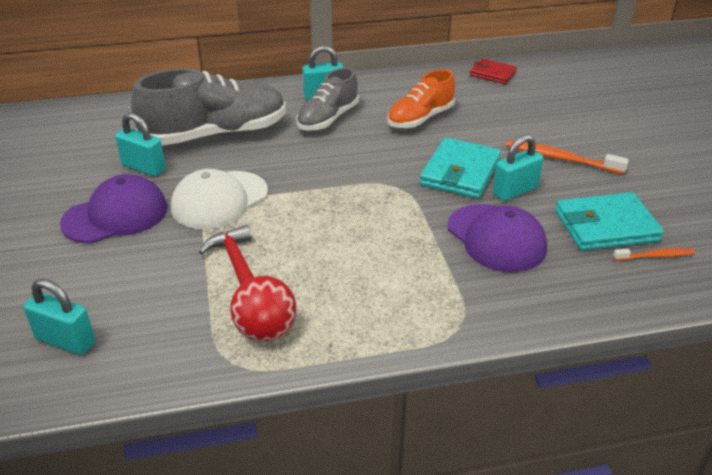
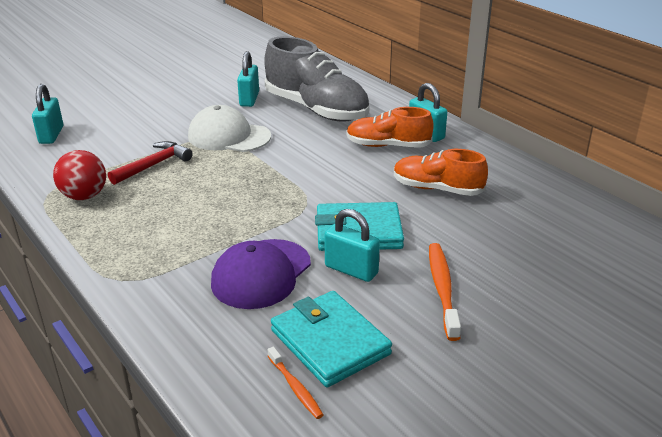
camera: 65 degrees right, 5 degrees down
purple cap [60,174,167,243] -> none
grey shoe [296,68,359,131] -> orange shoe [346,107,434,148]
red wallet [470,59,517,84] -> none

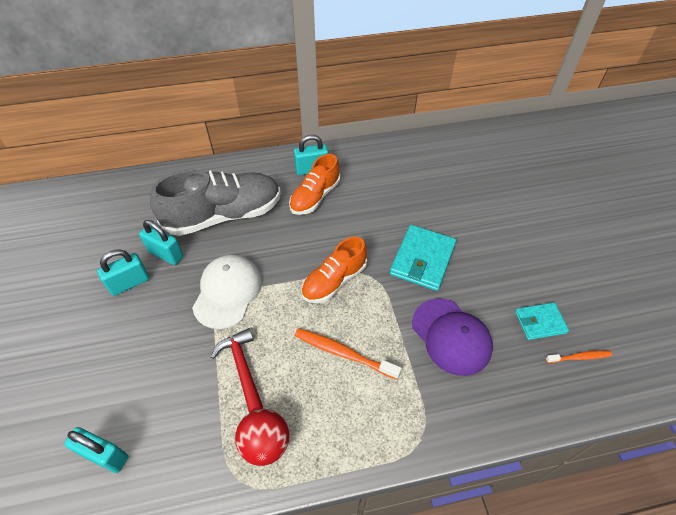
camera: 65 degrees left, 20 degrees up
white cap [188,105,271,152] -> white cap turned 150 degrees clockwise [192,255,262,329]
turquoise wallet [271,291,392,387] -> turquoise wallet [515,303,569,340], size x0.61
turquoise padlock [324,209,380,282] -> turquoise padlock moved to [97,250,149,296]
orange shoe [394,149,488,196] -> orange shoe moved to [301,237,367,303]
orange toothbrush [429,243,461,341] -> orange toothbrush moved to [294,328,402,380]

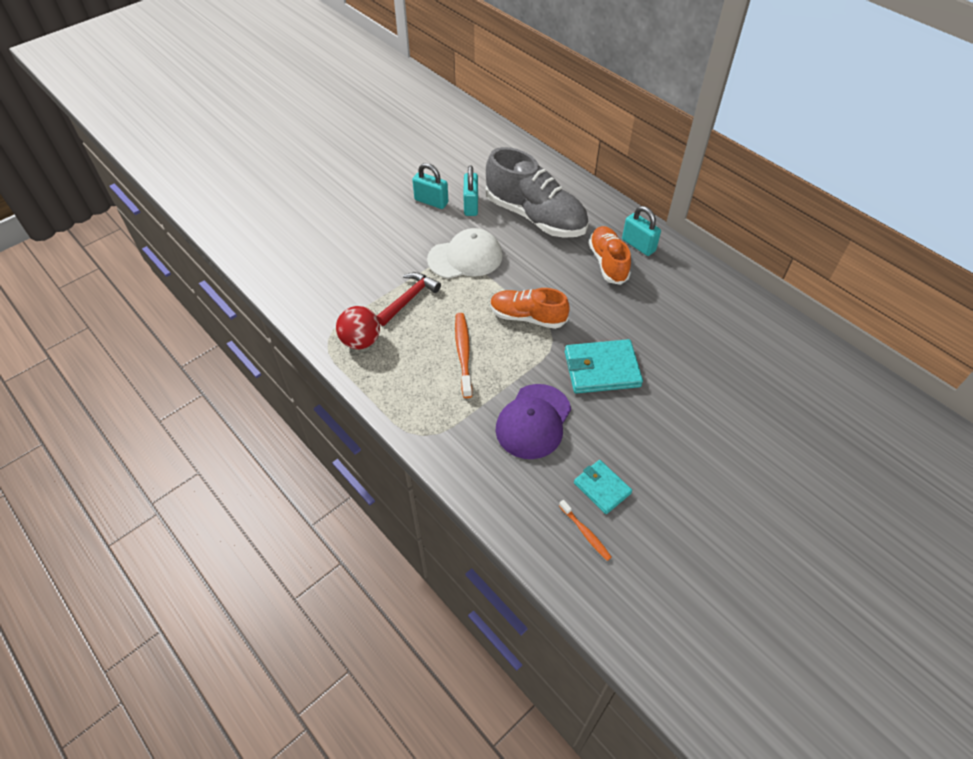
camera: 60 degrees right, 0 degrees up
turquoise padlock [64,427,128,473] -> none
orange shoe [289,154,340,215] -> orange shoe turned 75 degrees clockwise [589,226,631,285]

